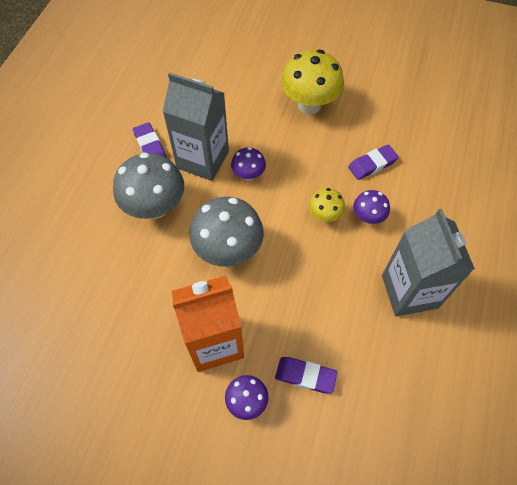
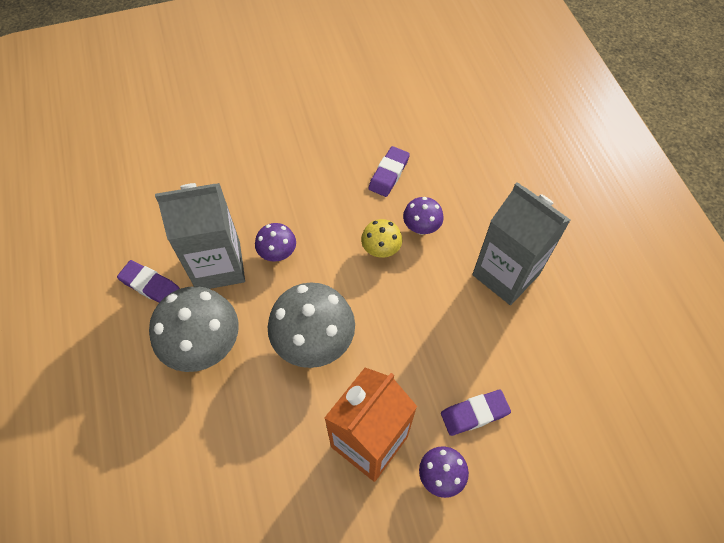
camera: 35 degrees left, 0 degrees up
yellow mushroom [281,50,344,114] -> none

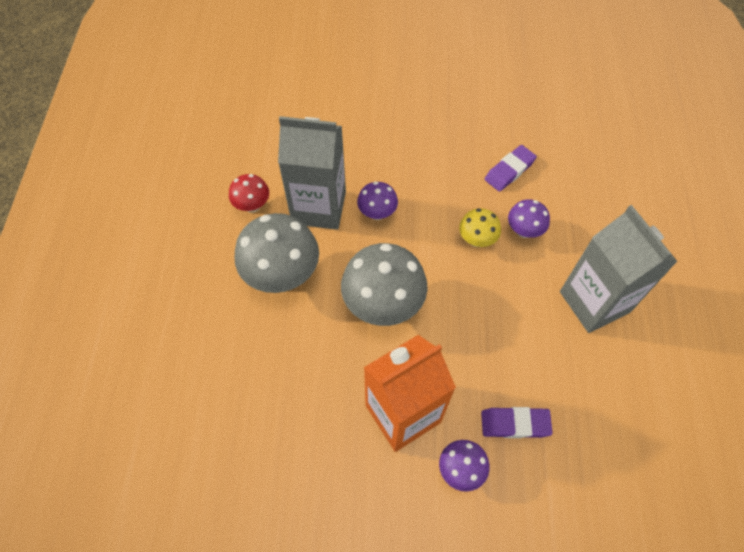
camera: 20 degrees right, 0 degrees up
purple eraser [117,260,180,303] -> red mushroom [229,174,269,213]

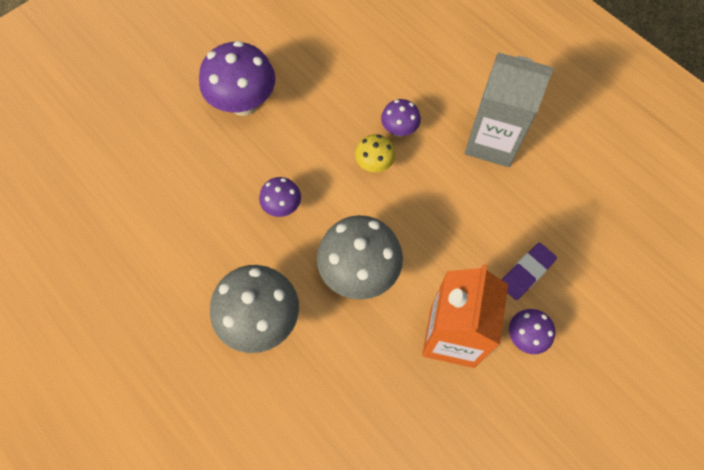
camera: 45 degrees left, 5 degrees up
red mushroom [229,174,269,213] -> none
grey carton [278,116,346,230] -> none
purple eraser [485,145,537,192] -> none
none -> purple mushroom [199,41,275,116]

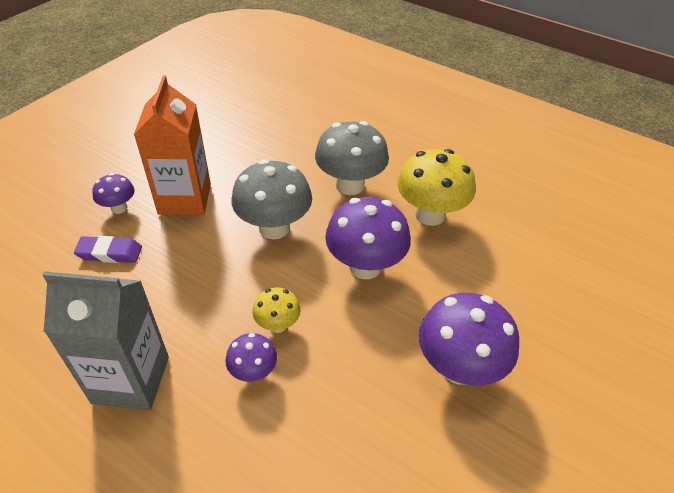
camera: 165 degrees right, 20 degrees down
purple mushroom [259,177,301,217] -> purple mushroom [325,197,411,279], size x1.90
purple eraser [502,243,557,300] -> purple eraser turned 60 degrees clockwise [74,236,142,263]
none -> yellow mushroom [397,149,475,226]

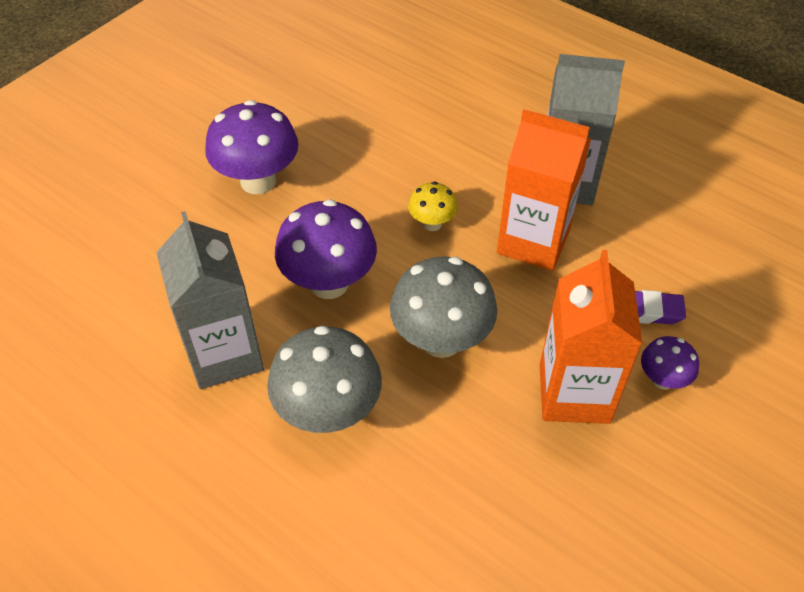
camera: 175 degrees left, 5 degrees up
purple mushroom [226,333,277,382] -> none
yellow mushroom [397,149,475,226] -> grey carton [156,211,264,389]
none -> orange carton [497,109,591,271]

